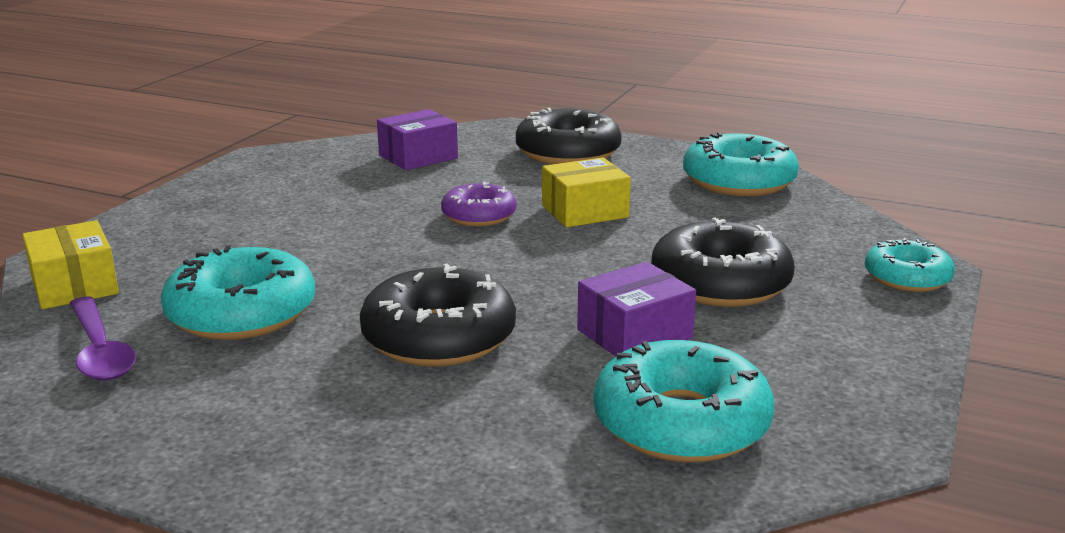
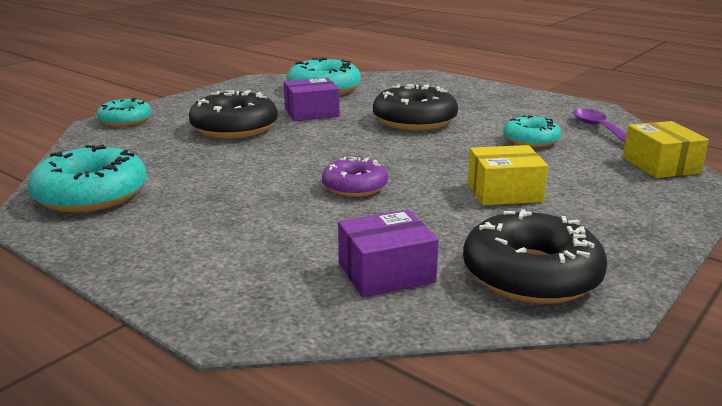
camera: 165 degrees left, 0 degrees up
turquoise donut [161,245,315,340] -> turquoise donut [503,115,561,147], size x0.61
black donut [516,108,622,164] -> black donut moved to [463,209,607,304]
yellow box [542,158,631,227] -> yellow box moved to [468,145,548,205]

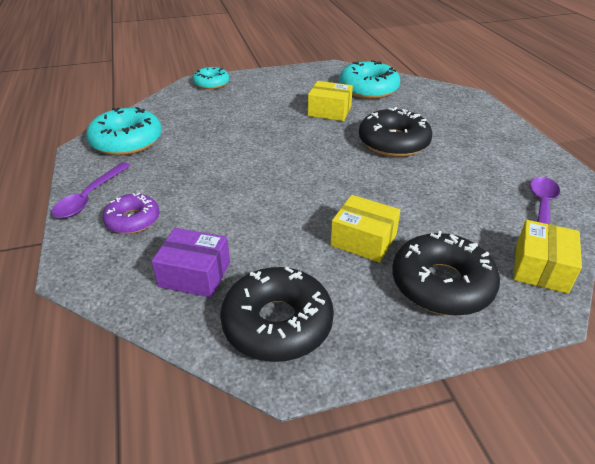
camera: 35 degrees right, 15 degrees up
black donut [189,90,278,138] -> black donut moved to [392,231,500,316]
purple box [284,78,340,121] -> yellow box [308,81,353,121]
purple donut [322,157,388,197] -> purple donut moved to [102,193,160,234]
turquoise donut [503,115,561,147] -> none
none -> purple spoon [51,162,131,218]

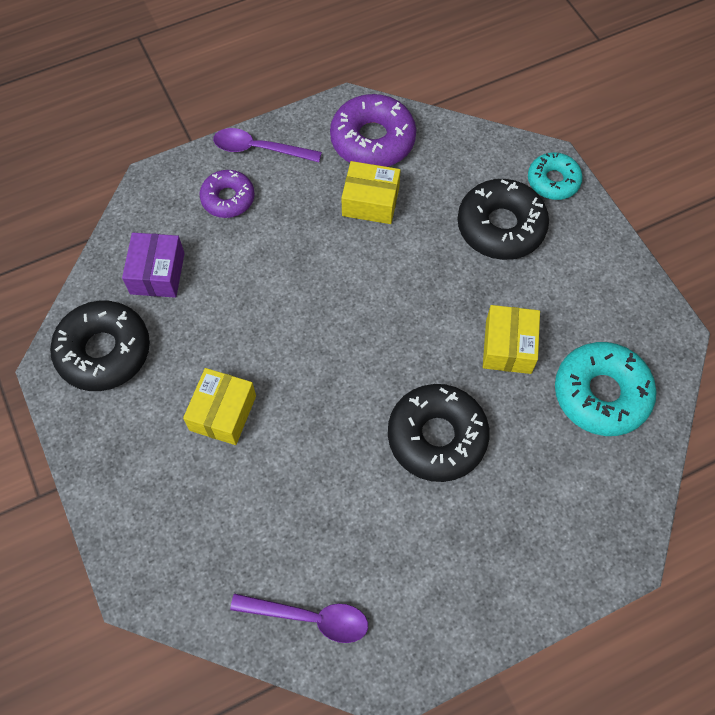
camera: 80 degrees right, 25 degrees up
turquoise donut [86,107,162,155] -> purple donut [330,94,416,167]
black donut [392,231,500,316] -> black donut moved to [457,179,549,260]
yellow box [514,220,582,294] -> yellow box moved to [341,161,401,224]

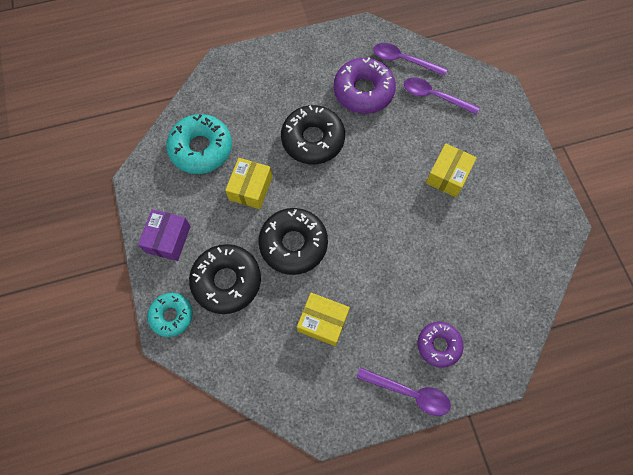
camera: 170 degrees left, 5 degrees up
black donut [50,301,150,391] -> black donut moved to [259,208,328,275]
purple box [122,233,185,298] -> purple box moved to [138,209,191,261]
purple donut [330,94,416,167] -> purple donut moved to [334,58,396,114]
none -> purple spoon [404,77,480,115]

